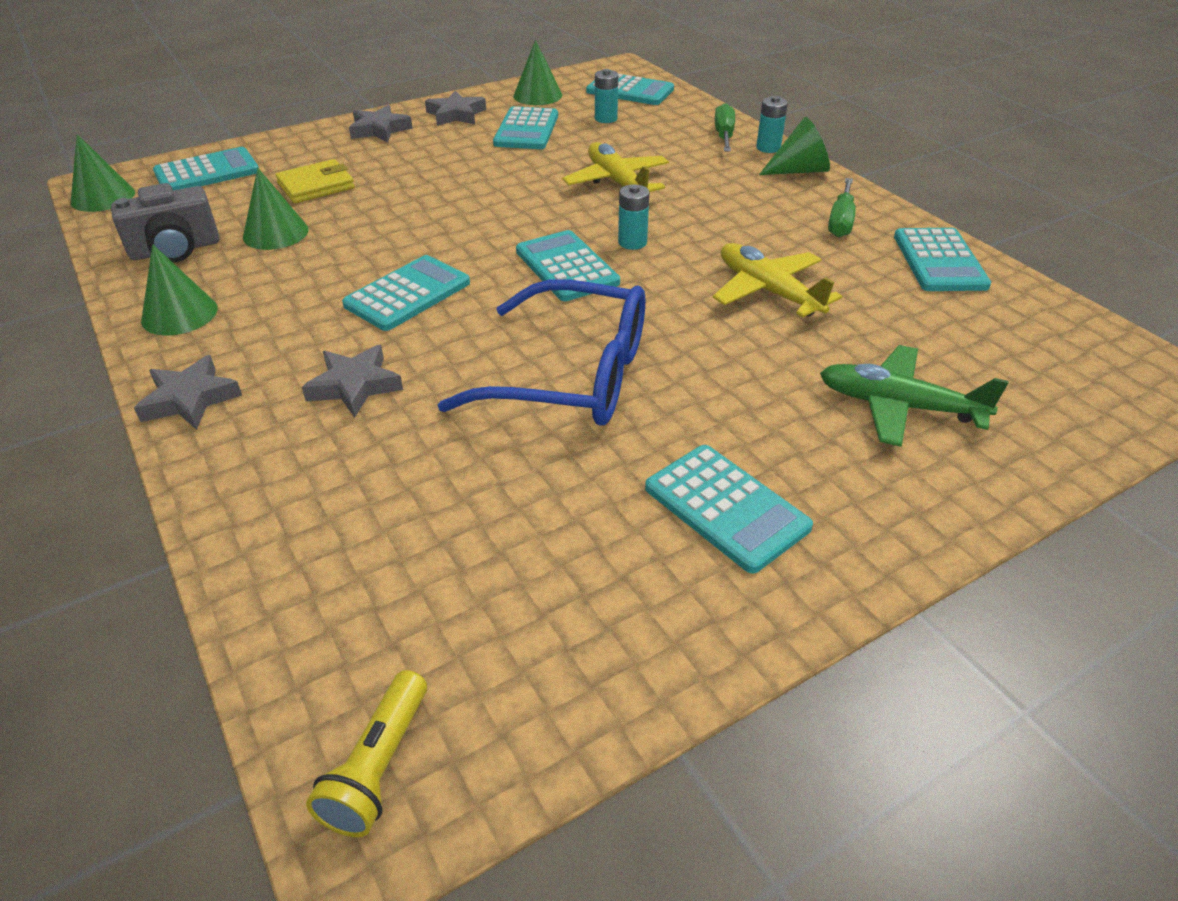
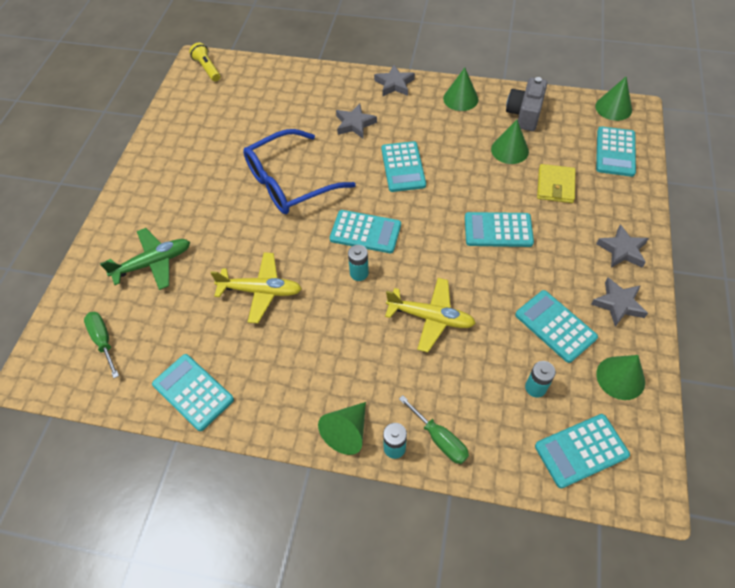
camera: 135 degrees right, 15 degrees up
turquoise calculator [645,445,813,574] -> turquoise calculator moved to [465,212,534,247]
green screwdriver [828,178,855,237] -> green screwdriver moved to [84,312,119,378]

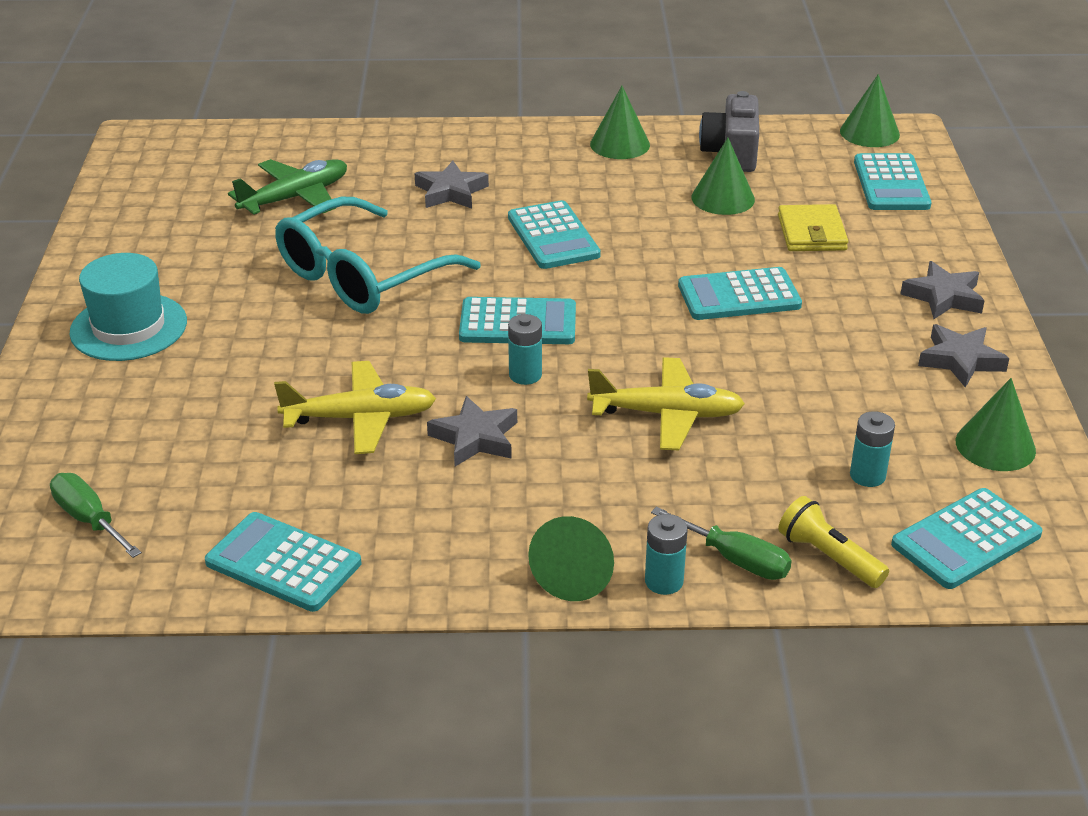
camera: 15 degrees left, 20 degrees down
green plane [100,228,190,290] -> green plane moved to [228,159,347,215]
yellow flashlight [189,43,220,82] -> yellow flashlight moved to [778,496,889,588]
blue glasses [243,129,356,214] -> turquoise glasses [275,196,480,314]
grey star [374,65,415,96] -> grey star moved to [427,396,517,466]
turquoise calculator [515,290,598,363] -> none
none -> turquoise hat [69,253,187,361]

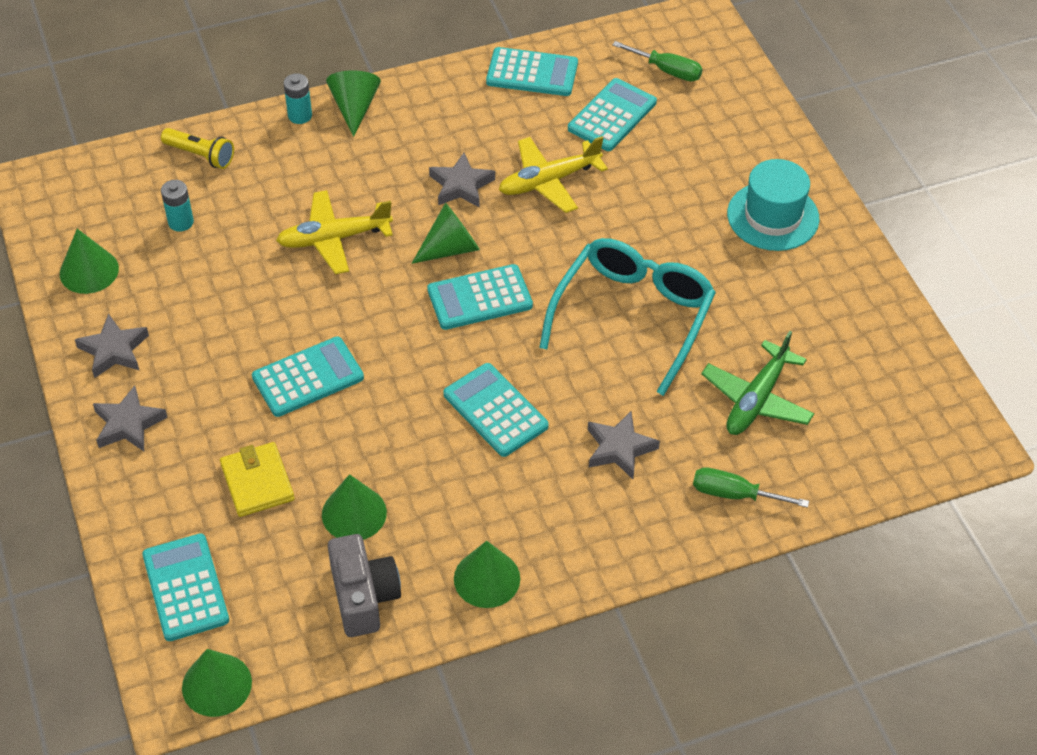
camera: 160 degrees right, 15 degrees up
turquoise battery [508,314,542,385] -> green cone [412,203,480,264]
green screwdriver [651,507,792,580] -> green screwdriver moved to [693,468,809,508]
turquoise calculator [891,488,1042,589] -> turquoise calculator moved to [568,78,657,151]

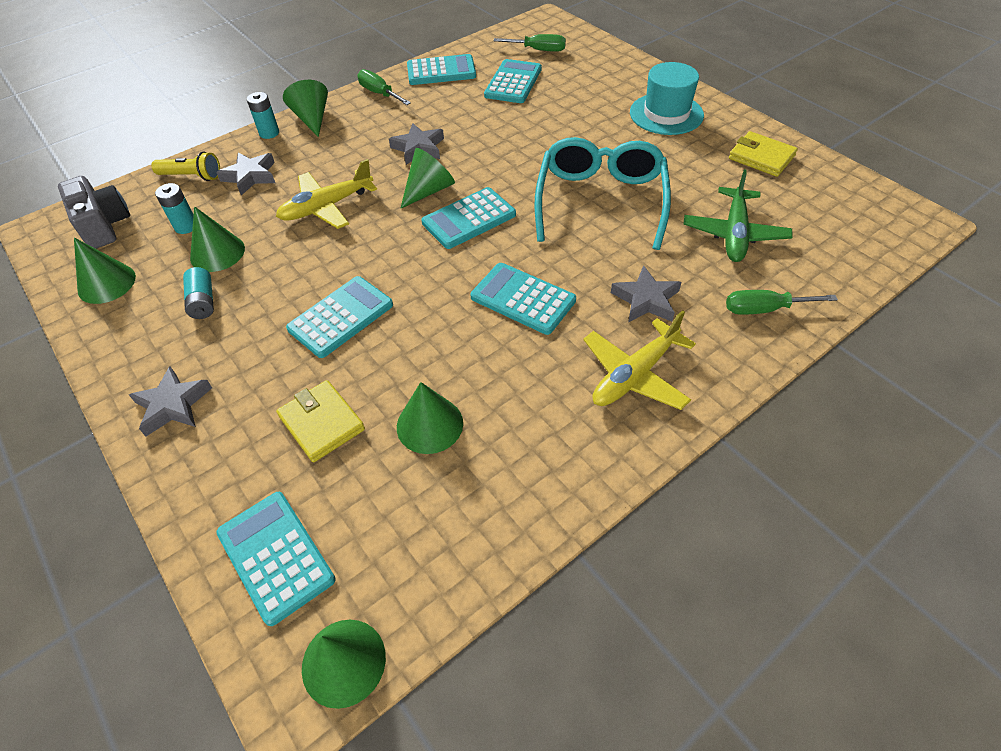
camera: 15 degrees left, 0 degrees up
grey star [75,314,149,378] -> grey star moved to [216,152,275,195]
grey camera [328,534,401,637] -> grey camera moved to [58,176,130,249]
green cone [454,541,520,608] -> green cone moved to [190,206,245,272]
yellow plane [499,136,608,213] -> yellow plane moved to [583,310,696,410]
none -> turquoise battery [183,267,214,319]
none -> green screwdriver [357,69,411,105]
none -> yellow wallet [729,131,798,177]

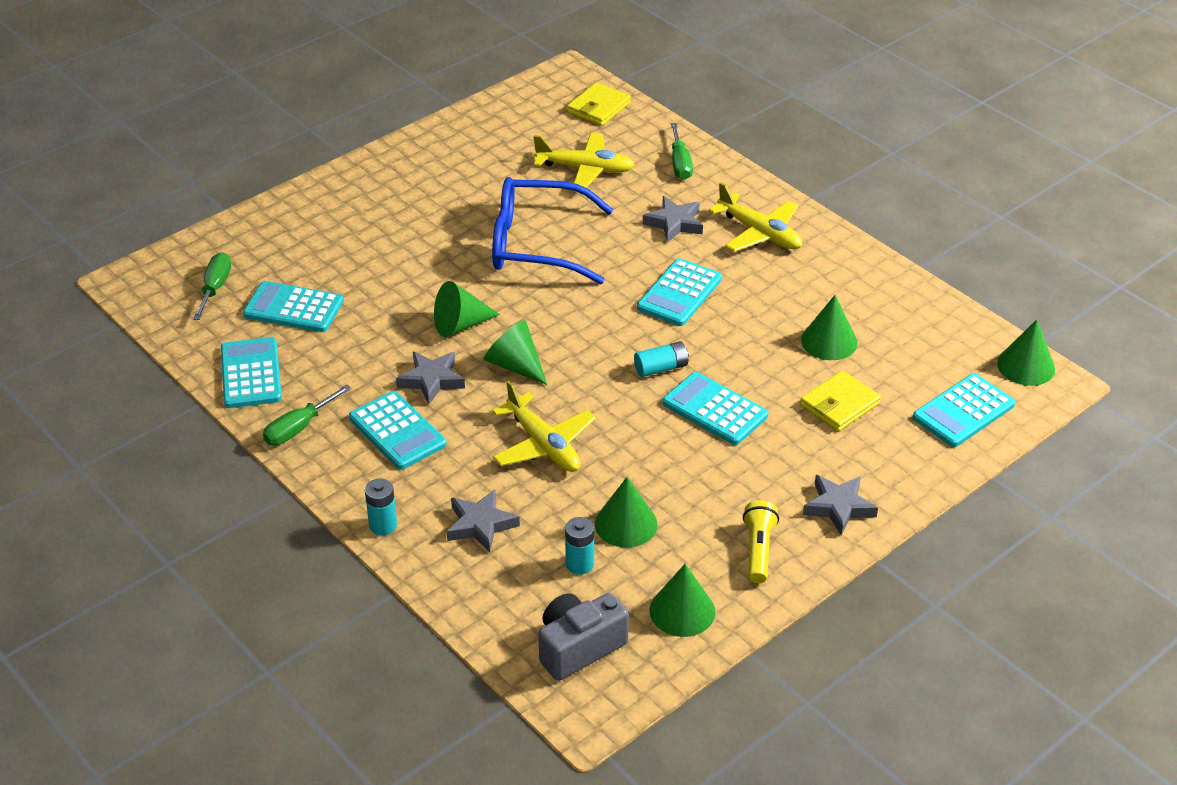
camera: 95 degrees left, 10 degrees down
yellow flashlight [151,152,220,181] -> yellow flashlight moved to [743,500,779,583]
turquoise battery [183,267,214,319] -> turquoise battery moved to [634,341,689,377]
green cone [283,80,328,137] -> green cone moved to [434,281,500,337]
turquoise calculator [422,187,516,249] -> turquoise calculator moved to [349,391,447,470]
turquoise glasses [535,137,671,250] -> blue glasses [492,177,613,284]
turquoise hat [630,62,704,135] -> none
green plane [683,169,793,262] -> yellow plane [533,133,635,188]
yellow wallet [729,131,798,177] -> yellow wallet moved to [567,82,631,126]

